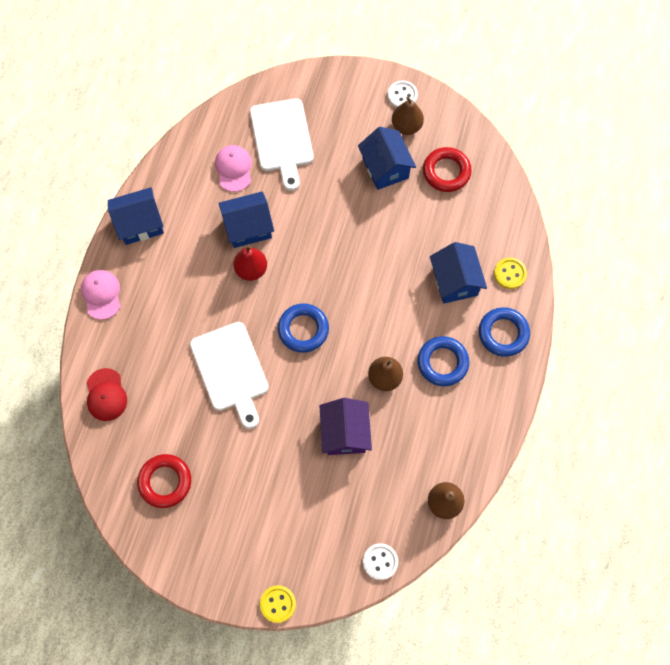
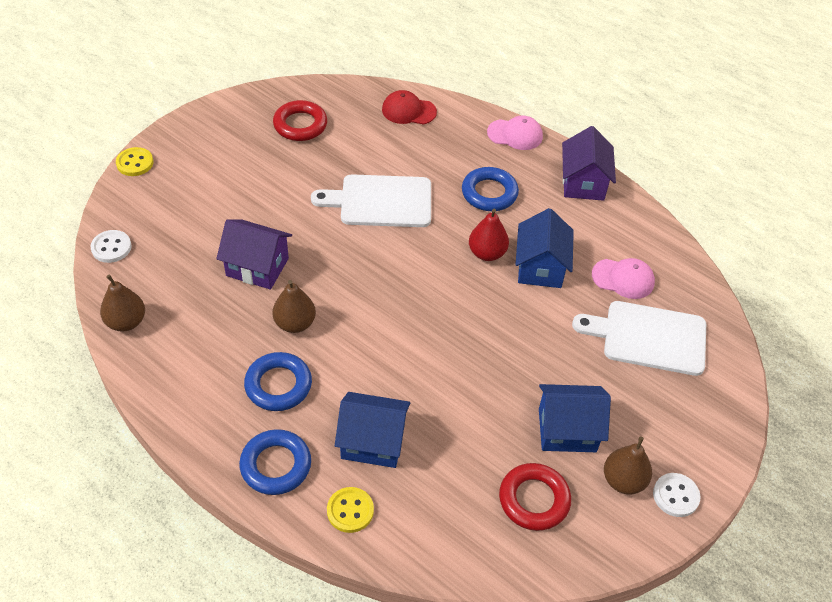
camera: 110 degrees right, 20 degrees down
blue house [108,187,164,245] -> purple house [562,126,616,201]
blue ring [278,303,329,353] -> blue ring moved to [462,167,519,211]

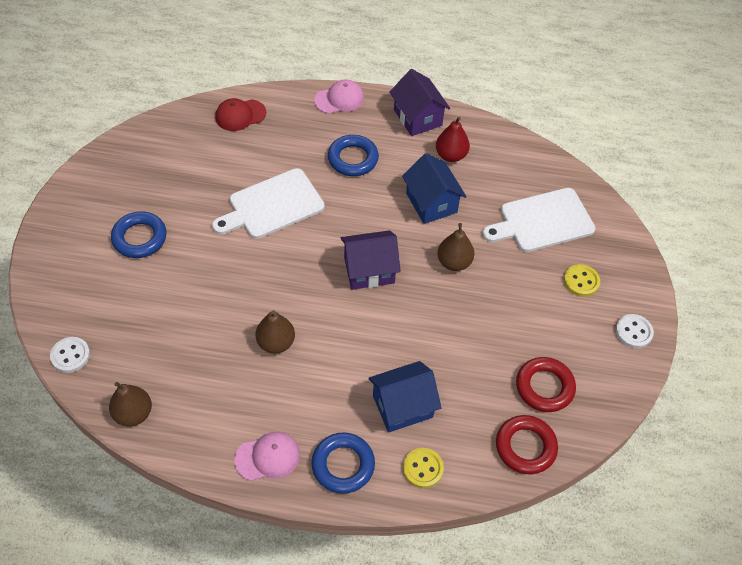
camera: 30 degrees left, 5 degrees up
yellow button [116,147,153,176] -> yellow button moved to [564,264,600,297]
purple house [216,219,292,290] -> purple house moved to [341,230,401,290]
blue ring [244,352,312,411] -> blue ring moved to [111,211,167,258]
red ring [273,100,327,141] -> red ring moved to [496,415,558,474]
red pear [469,209,509,261] -> red pear moved to [436,117,470,162]
blue house [539,384,611,452] -> none
pink cap [592,258,655,299] -> pink cap moved to [235,432,300,481]
brown pear [604,437,652,494] -> brown pear moved to [437,223,475,271]

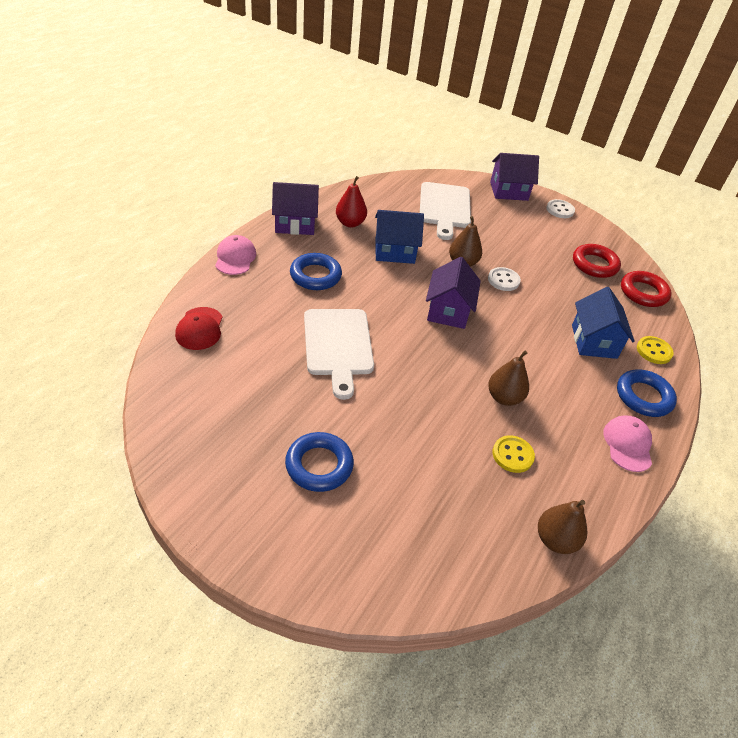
camera: 70 degrees left, 10 degrees down
white button [50,337,90,373] -> white button moved to [488,267,521,291]
yellow button [564,264,600,297] -> yellow button moved to [492,435,535,473]
none -> purple house [490,153,539,201]

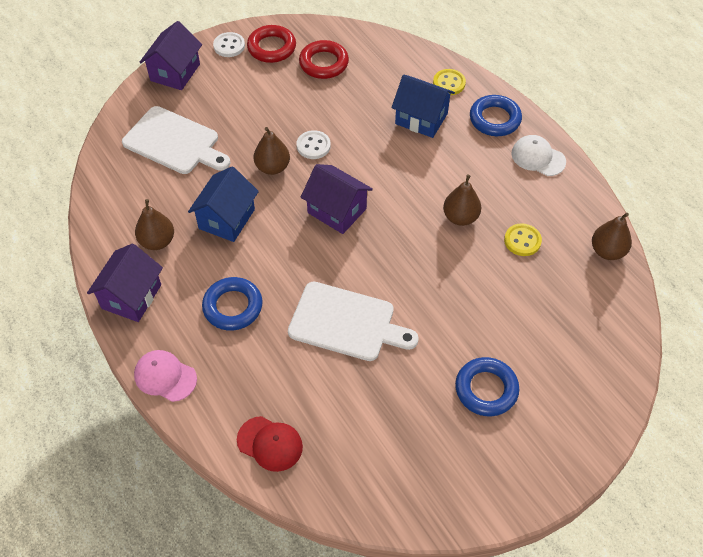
camera: 60 degrees left, 10 degrees up
red pear [336,176,367,228] -> brown pear [135,199,174,250]
pink cap [603,415,652,472] -> white cap [511,135,566,176]
red ring [621,271,672,307] -> red ring moved to [247,25,296,63]

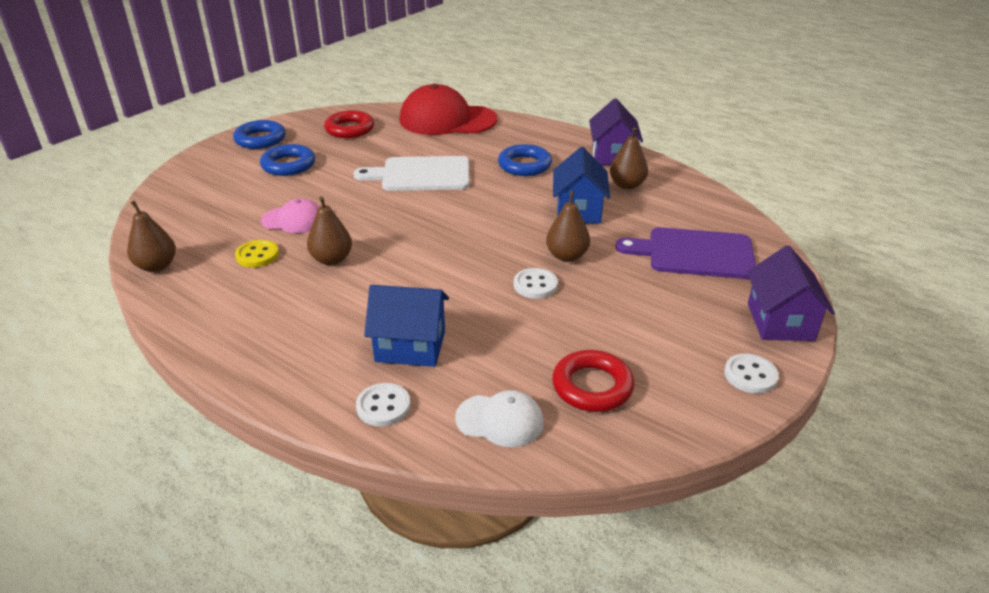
camera: 160 degrees right, 20 degrees down
white cutting board [122,106,230,174] -> purple cutting board [615,227,756,279]
pink cap [134,350,197,402] -> pink cap moved to [261,198,319,233]
red cap [237,416,303,472] -> red cap [399,84,497,135], size x1.95
red ring [247,25,296,63] -> red ring moved to [324,110,374,138]
purple house [301,164,373,234] -> none
yellow button [433,69,466,95] -> white button [356,383,411,426]
blue ring [470,95,522,136] -> blue ring moved to [233,120,286,149]
white cap [511,135,566,176] -> white cap moved to [455,390,544,447]

